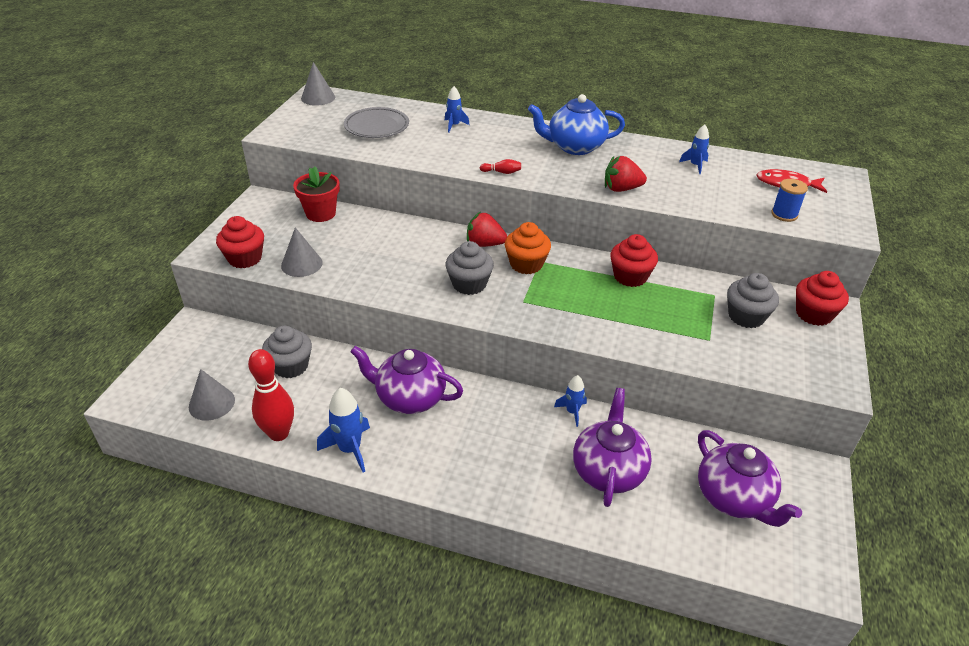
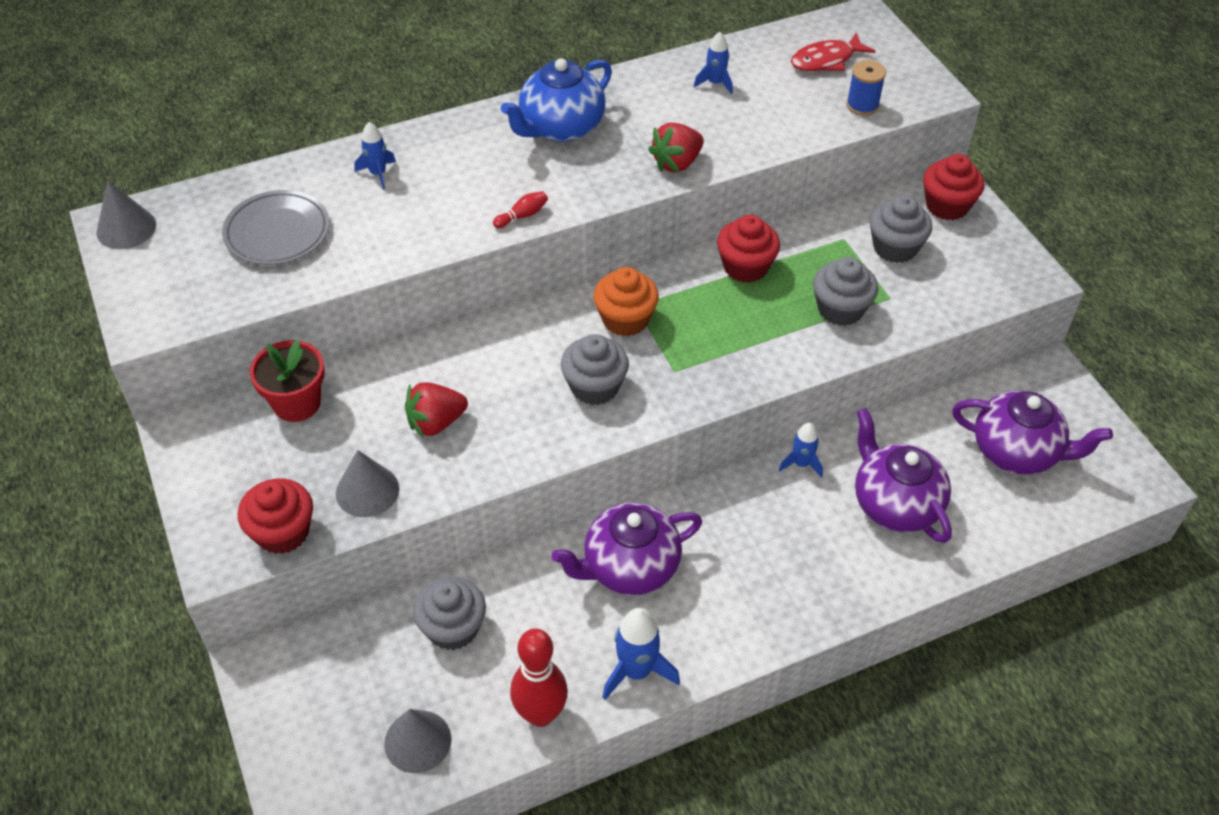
camera: 40 degrees left, 10 degrees up
red strawberry [467,212,507,247] -> red strawberry moved to [405,382,468,438]
none -> grey cupcake [813,257,878,326]

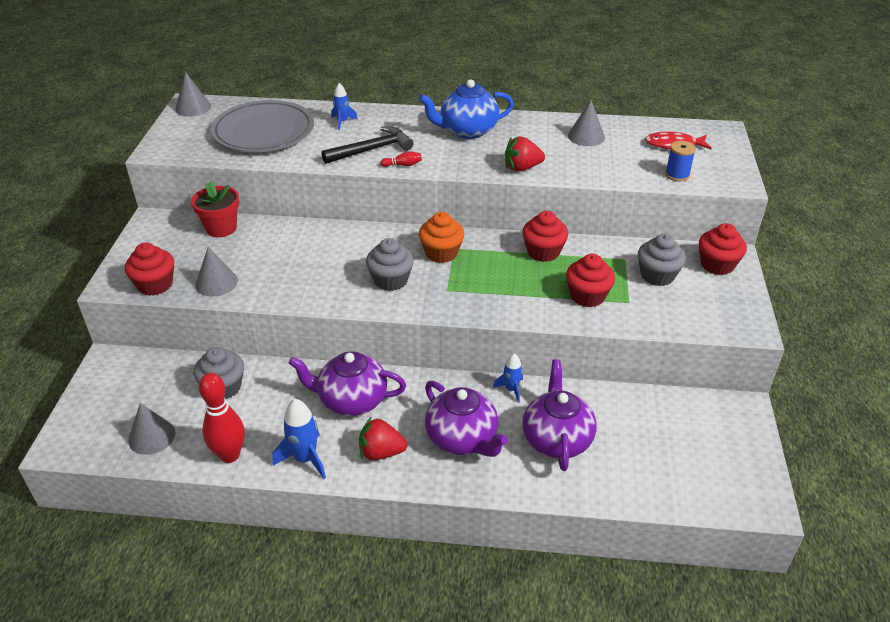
camera: 30 degrees right, 10 degrees down
grey plate [222,190,330,265] -> grey plate [211,100,314,152], size x1.52
red strawberry [405,382,468,438] -> red strawberry moved to [359,416,408,460]
blue rocket [694,32,733,94] -> grey cone [568,100,605,146]
grey cupcake [813,257,878,326] -> red cupcake [566,254,615,307]
purple teapot [952,391,1113,475] -> purple teapot moved to [425,381,508,457]
none -> black hammer [321,126,414,164]

